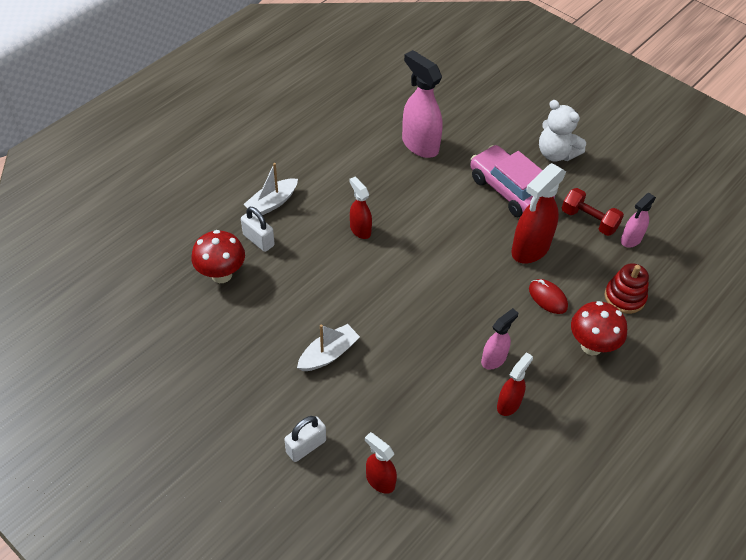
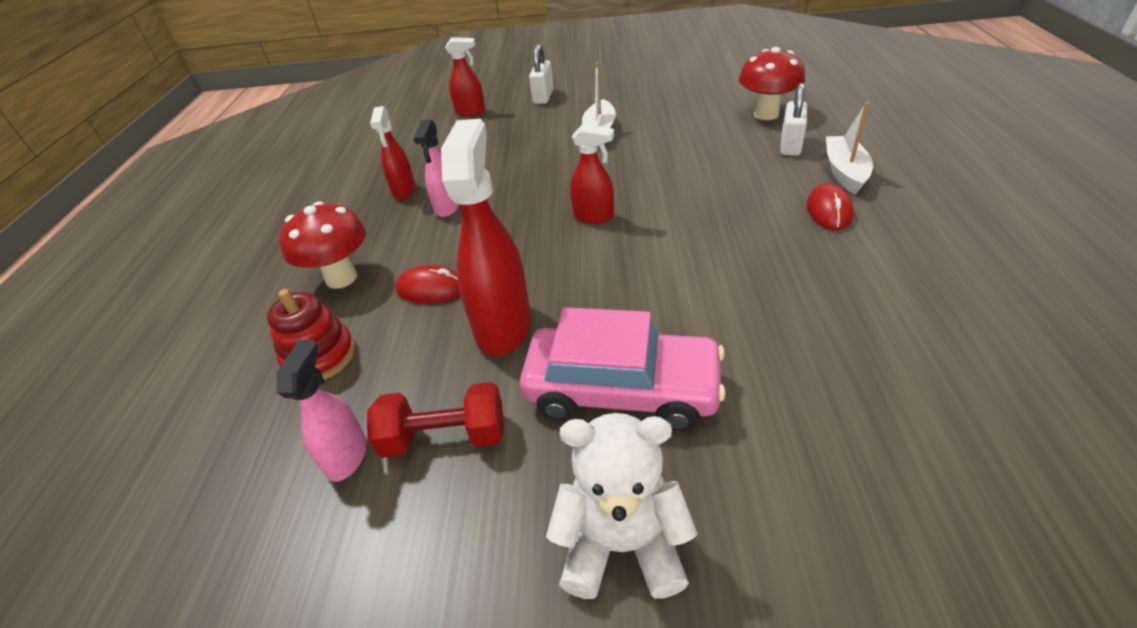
camera: 145 degrees right, 10 degrees down
white padlock [241,207,275,252] -> white padlock turned 75 degrees counterclockwise [780,83,807,156]
red spray bottle [349,177,372,239] -> red spray bottle moved to [570,124,614,224]
pink spray bottle [402,50,443,158] -> none
none -> red mouse [807,183,854,230]

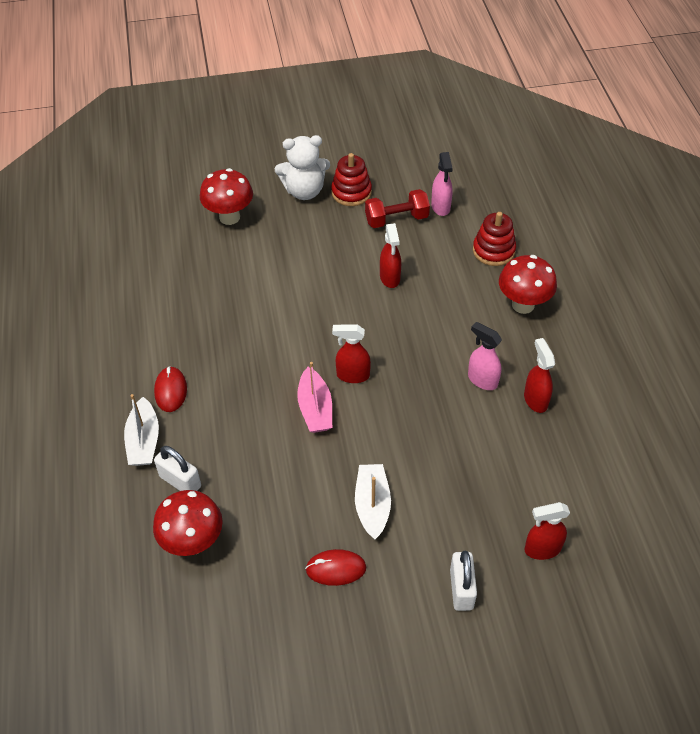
camera: 165 degrees right, 10 degrees up
red mouse [395,265,460,304] -> red mouse moved to [305,549,366,586]
pink spray bottle [414,120,459,217] -> pink spray bottle turned 45 degrees counterclockwise [468,322,502,390]
red spray bottle [441,119,531,356] -> red spray bottle [380,223,401,288], size x0.57
pink car [520,307,726,431] -> none
white padlock [780,83,807,156] -> white padlock turned 60 degrees counterclockwise [154,446,201,491]
none -> red mushroom [200,168,253,225]
none -> pink boat [297,362,332,433]
none -> red stacking toy [331,153,372,206]

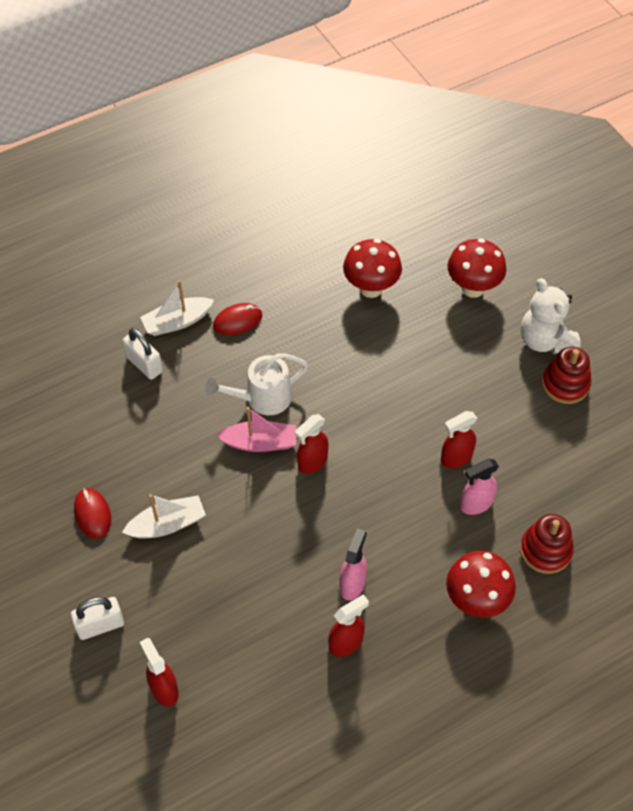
camera: 70 degrees right, 5 degrees up
red mushroom [153,490,223,556] -> red mushroom moved to [343,239,402,298]
white padlock [154,446,201,491] -> white padlock turned 60 degrees counterclockwise [123,328,163,380]
pink boat [297,362,332,433] -> pink boat turned 150 degrees counterclockwise [216,407,296,452]
red spray bottle [332,324,371,383] -> red spray bottle turned 120 degrees counterclockwise [295,414,328,474]
red dumbbell [365,189,430,228] -> none
pink spray bottle [431,152,453,216] -> pink spray bottle moved to [460,459,499,515]
none -> white watering can [205,353,308,415]

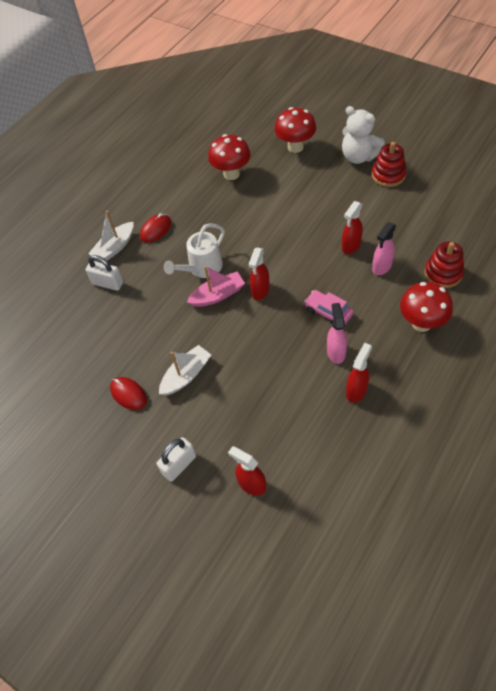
camera: 20 degrees left, 0 degrees up
none -> pink car [304,290,354,325]

